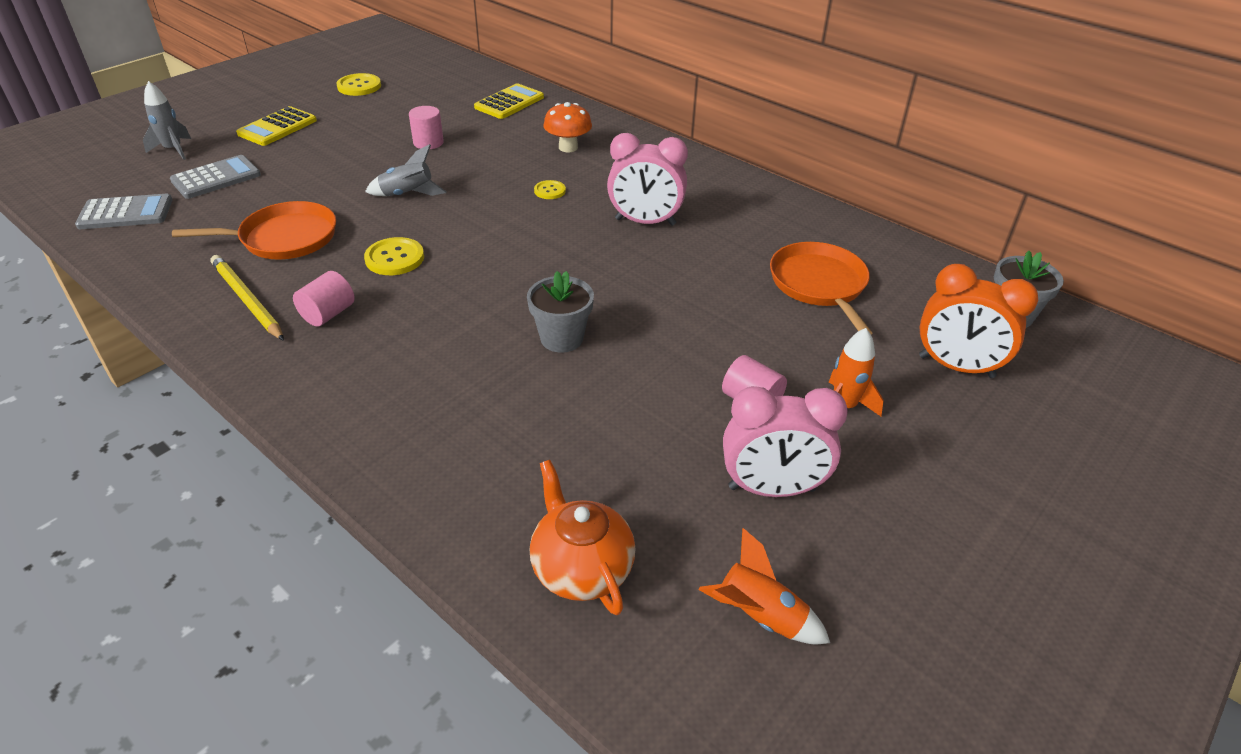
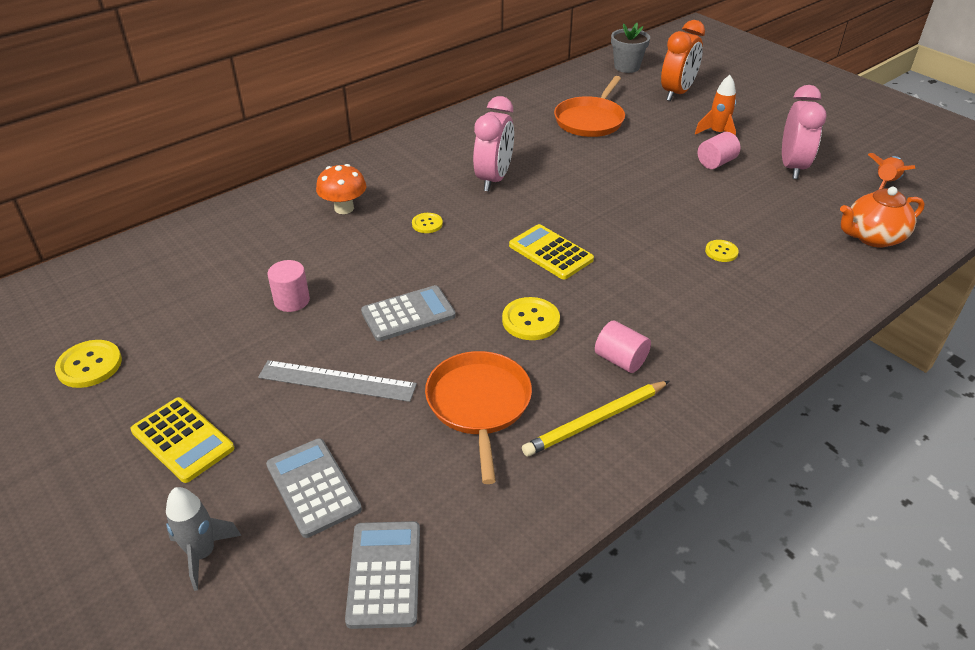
camera: 80 degrees left, 0 degrees up
grey rocket [365,144,447,196] -> grey calculator [361,285,456,341]
yellow calculator [474,84,544,119] -> yellow calculator moved to [509,224,594,279]
grey flower pot [527,271,594,353] -> none
orange pan [770,242,872,335] -> orange pan turned 60 degrees counterclockwise [554,76,625,137]
none -> grey ruler [258,360,417,402]
none -> yellow button [705,240,739,262]

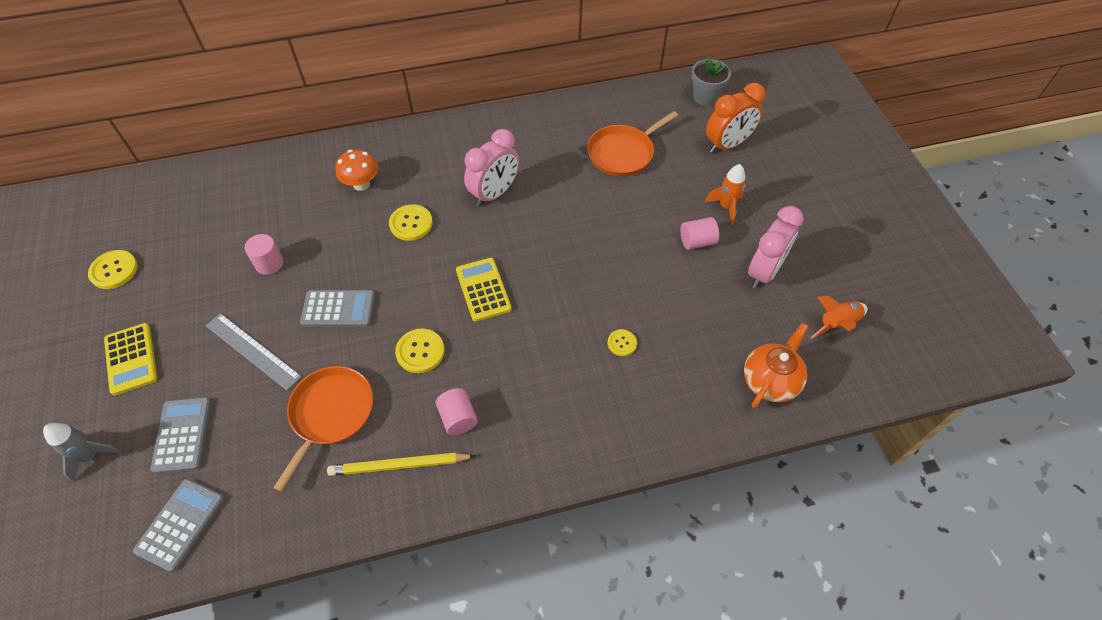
camera: 25 degrees right, 15 degrees up
yellow button [412,213,443,233] -> yellow button [389,204,433,241], size x1.63
orange teapot [840,187,925,248] -> orange teapot turned 120 degrees clockwise [744,323,808,408]

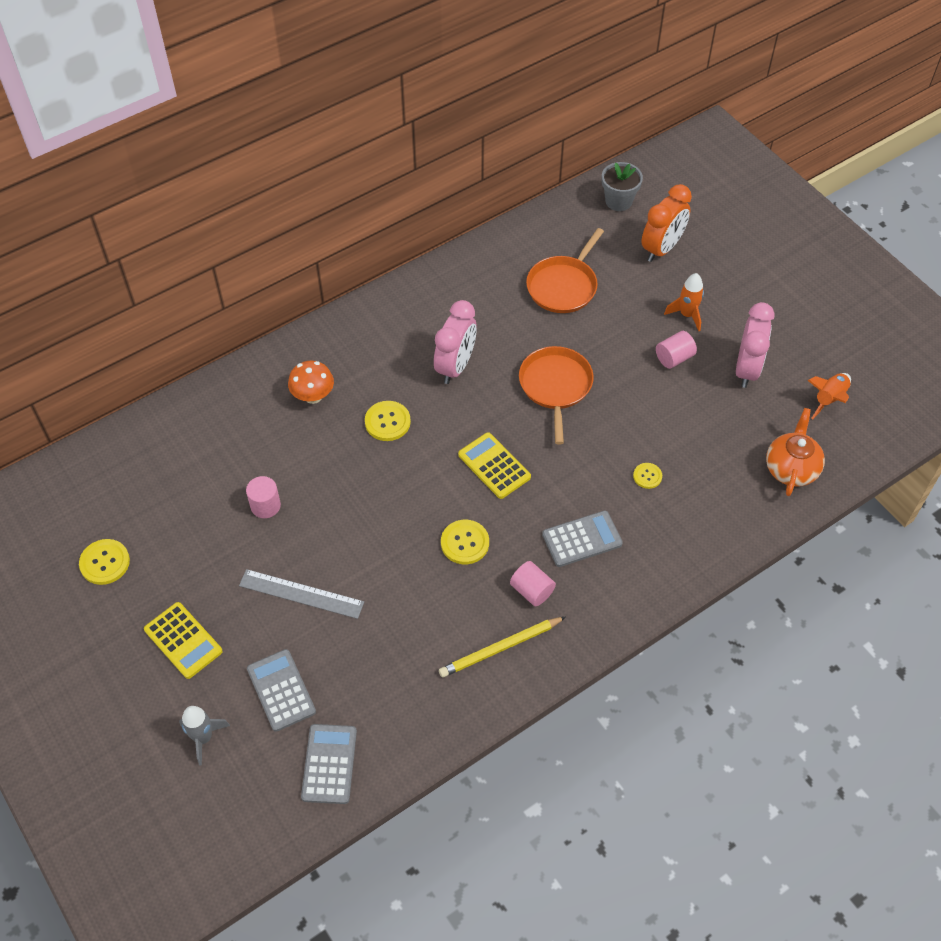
camera: 20 degrees left, 0 degrees up
orange pan [273,366,373,492] -> orange pan moved to [519,346,594,444]
grey calculator [300,290,375,327] -> grey calculator moved to [542,511,623,567]

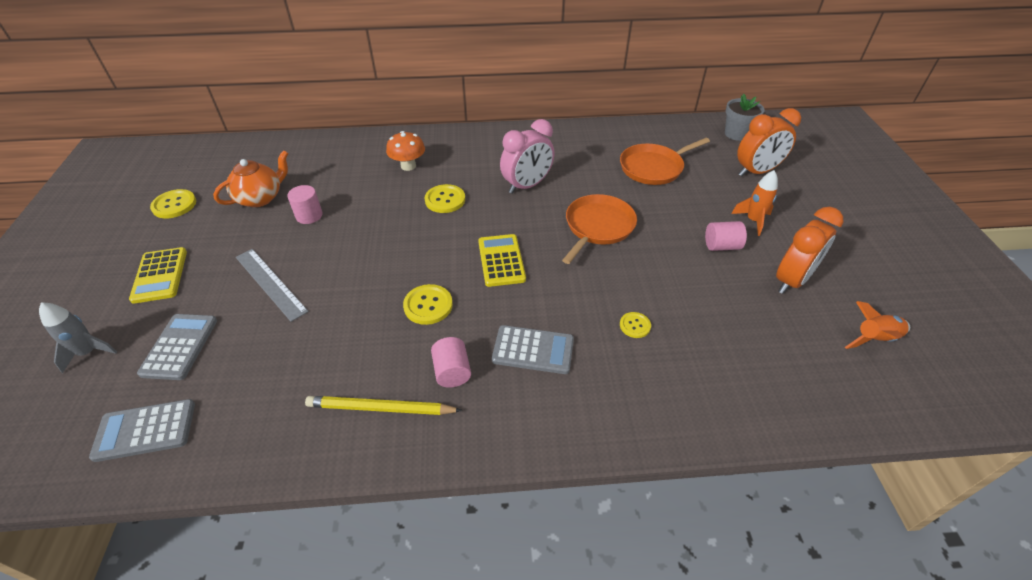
camera: 30 degrees right, 10 degrees down
grey calculator [301,724,357,804] -> grey calculator turned 135 degrees counterclockwise [89,399,195,462]
pink clock [736,302,775,388] -> orange clock [776,207,844,294]
orange teapot [766,408,825,496] -> orange teapot moved to [213,150,289,207]

